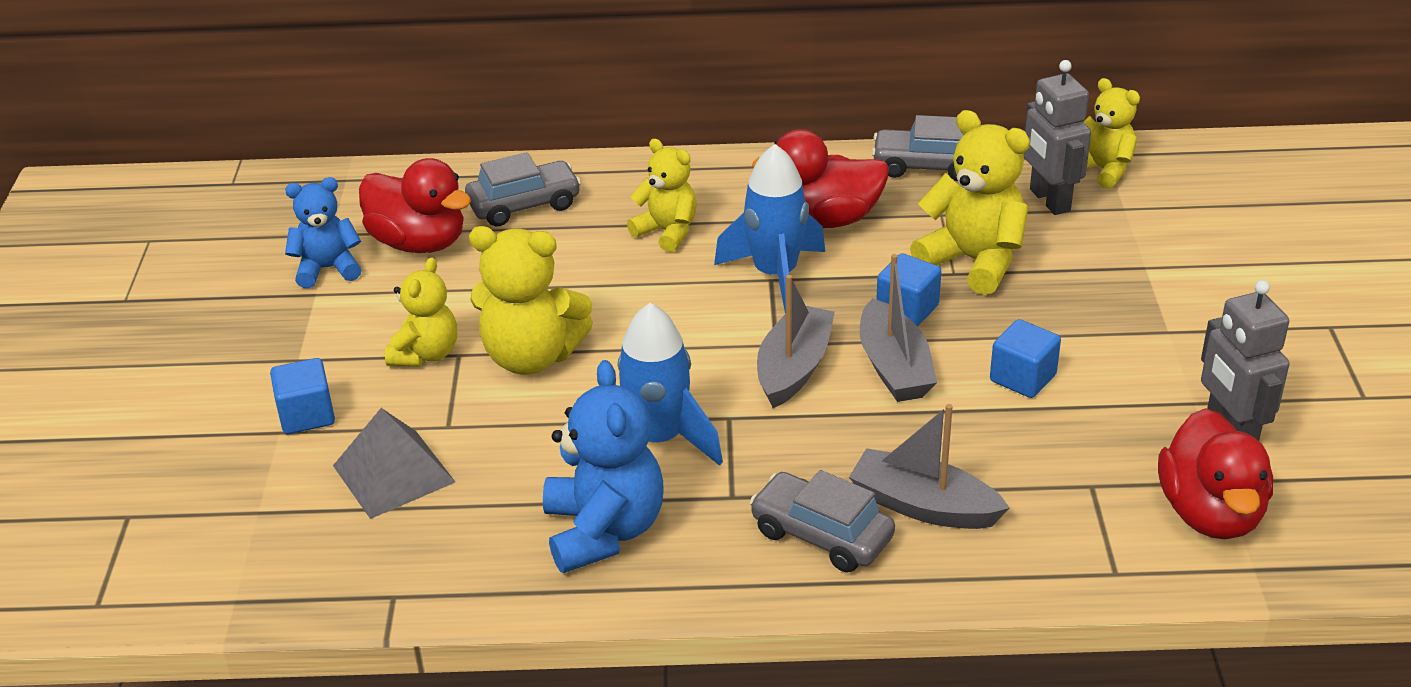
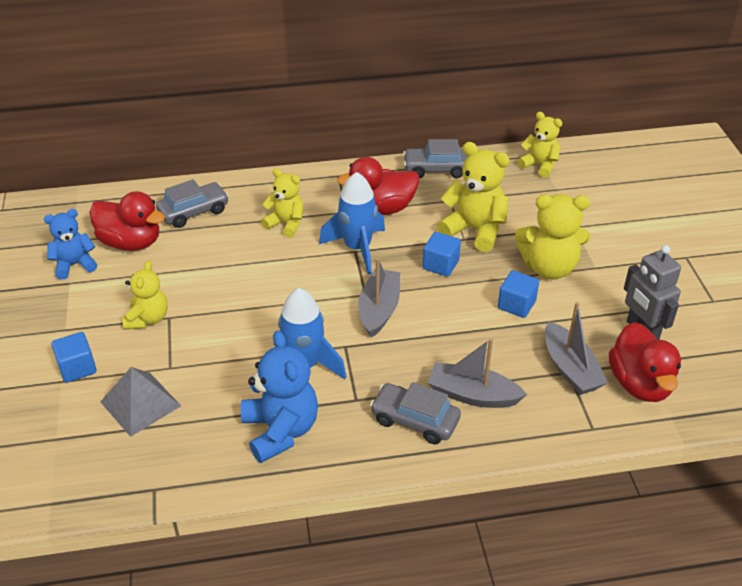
camera: 10 degrees left, 5 degrees up
yellow teddy bear [469,226,593,374] -> yellow teddy bear moved to [515,194,590,280]
grey boat [860,254,937,402] -> grey boat moved to [545,302,608,395]
grey robot [1023,60,1091,215] -> none

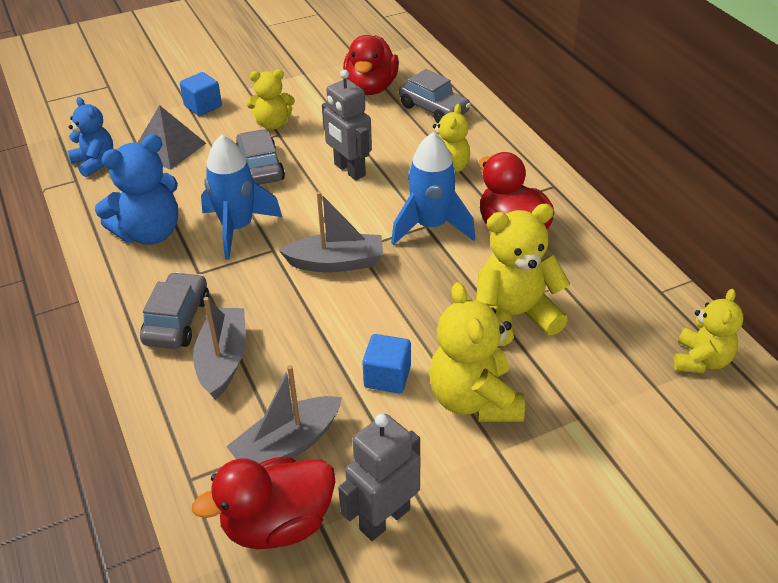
camera: 75 degrees right, 0 degrees up
blue teddy bear [44,209,97,280] -> blue teddy bear moved to [68,97,113,177]
grey car [403,139,468,178] -> grey car moved to [236,129,285,185]
blue cube [422,232,461,276] -> none
yellow teddy bear [437,142,510,252] -> yellow teddy bear turned 120 degrees counterclockwise [476,204,570,346]
none -> grey robot [322,70,372,180]

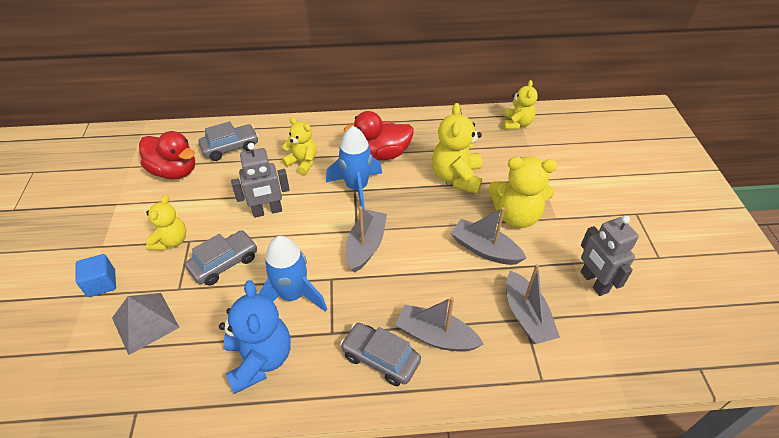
camera: 70 degrees left, 5 degrees up
blue teddy bear [68,97,113,177] -> none
red duck [192,457,336,549] -> none
grey car [236,129,285,185] -> grey car turned 135 degrees clockwise [185,230,257,286]
blue cube [362,334,411,393] -> grey boat [451,207,526,265]
yellow teddy bear [674,289,743,373] -> yellow teddy bear turned 60 degrees clockwise [503,80,538,129]

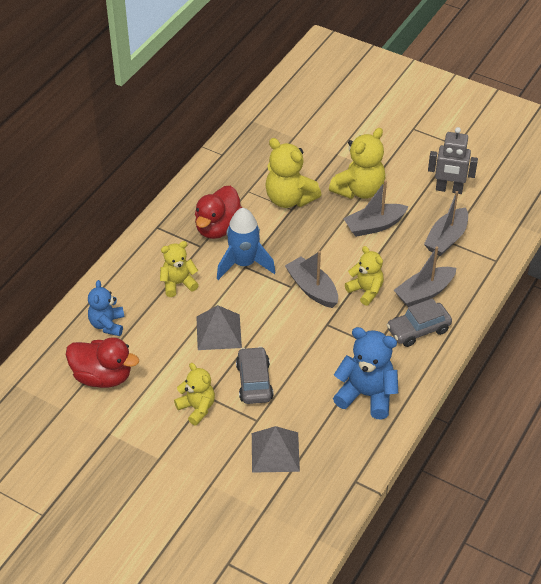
camera: 55 degrees left, 0 degrees up
blue cube [76,254,116,297] -> none
red duck [139,131,195,179] -> red duck turned 45 degrees clockwise [66,337,139,388]
grey car [199,121,259,161] -> blue teddy bear [88,280,124,336]
grey robot [231,143,290,218] -> grey pyramid [196,305,242,350]
blue rocket [259,236,327,312] -> none
yellow teddy bear [503,80,538,129] -> yellow teddy bear moved to [345,246,384,306]
grey boat [506,264,560,344] -> grey boat turned 105 degrees clockwise [424,191,468,256]

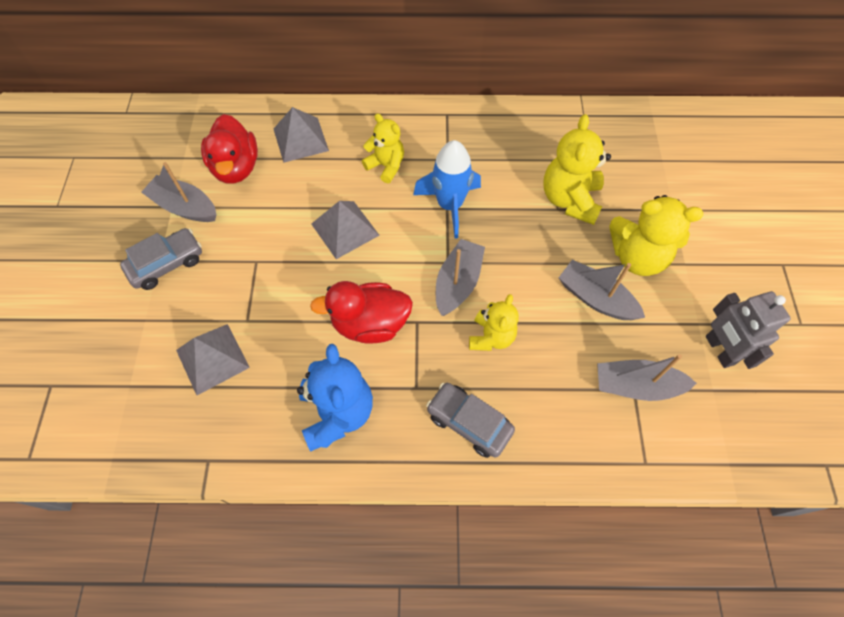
camera: 60 degrees right, 15 degrees up
blue teddy bear [88,280,124,336] -> grey pyramid [274,107,329,163]
yellow teddy bear [174,363,215,425] -> none
red duck [195,186,243,239] -> red duck moved to [310,281,413,344]
grey car [236,346,273,404] -> grey car moved to [120,228,202,290]
grey boat [394,246,456,307] -> grey boat moved to [141,162,217,222]

